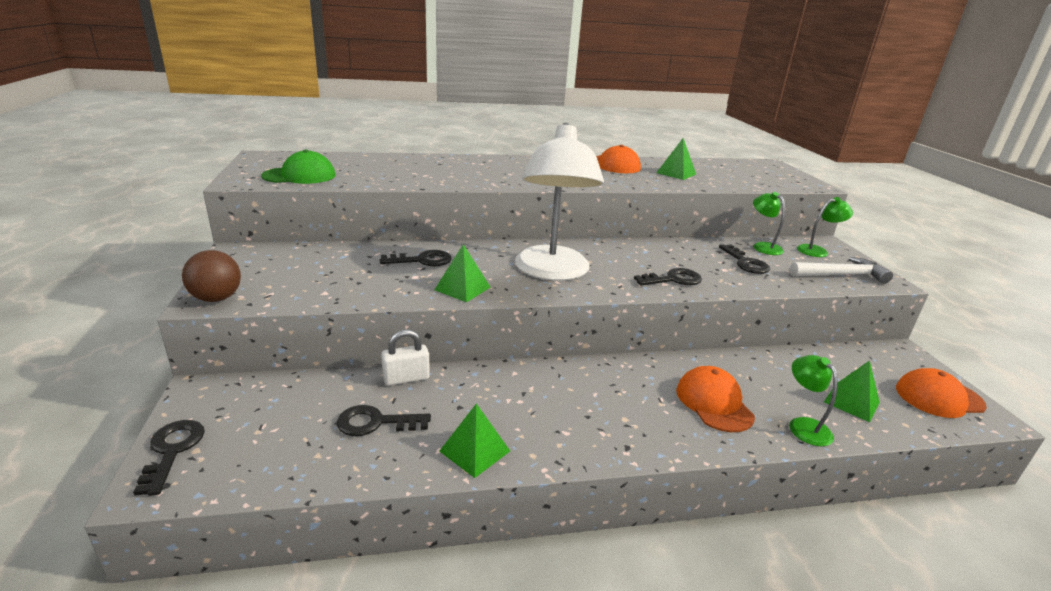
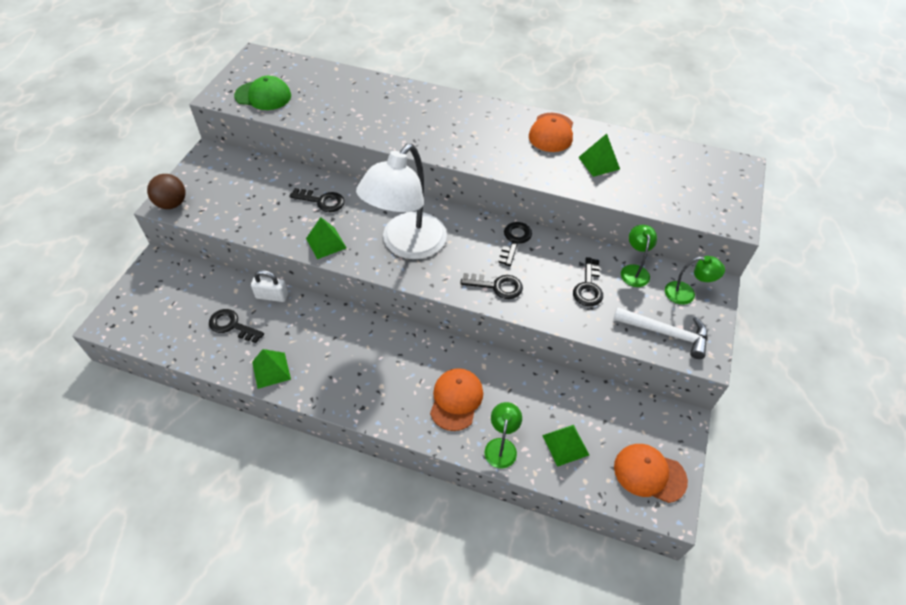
camera: 30 degrees right, 25 degrees up
black key [133,420,205,496] -> black key moved to [498,222,532,266]

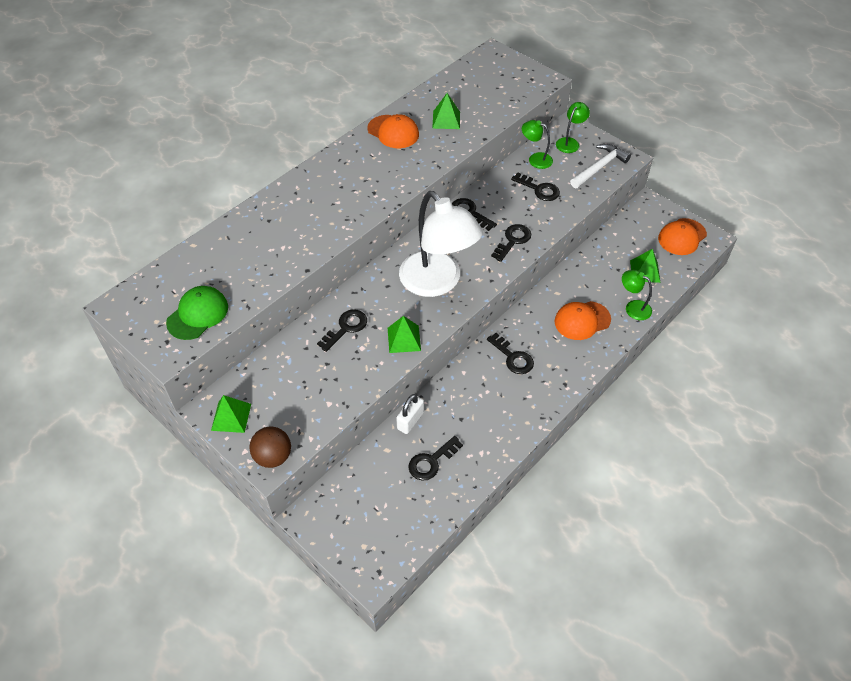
camera: 65 degrees left, 0 degrees up
green pyramid [252,349,291,389] -> green pyramid moved to [211,395,251,433]
orange cap [430,368,483,431] -> orange cap turned 60 degrees counterclockwise [554,301,611,340]
none -> black key [487,333,534,374]

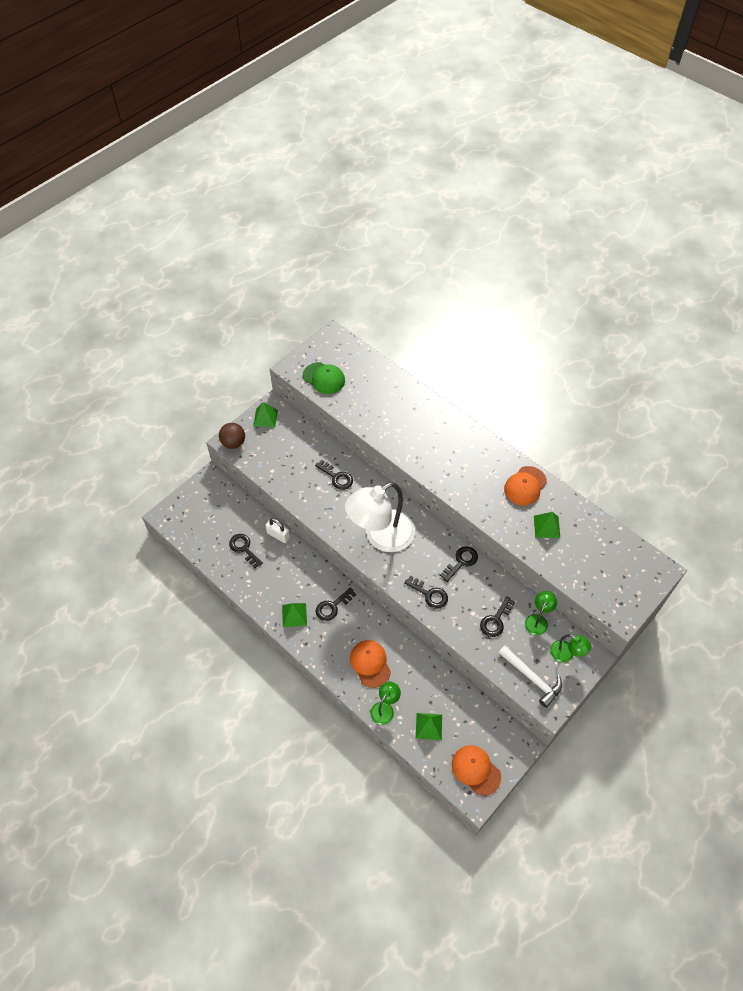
camera: 90 degrees right, 5 degrees up
green pyramid [388,316,421,353] -> green pyramid moved to [282,603,307,627]

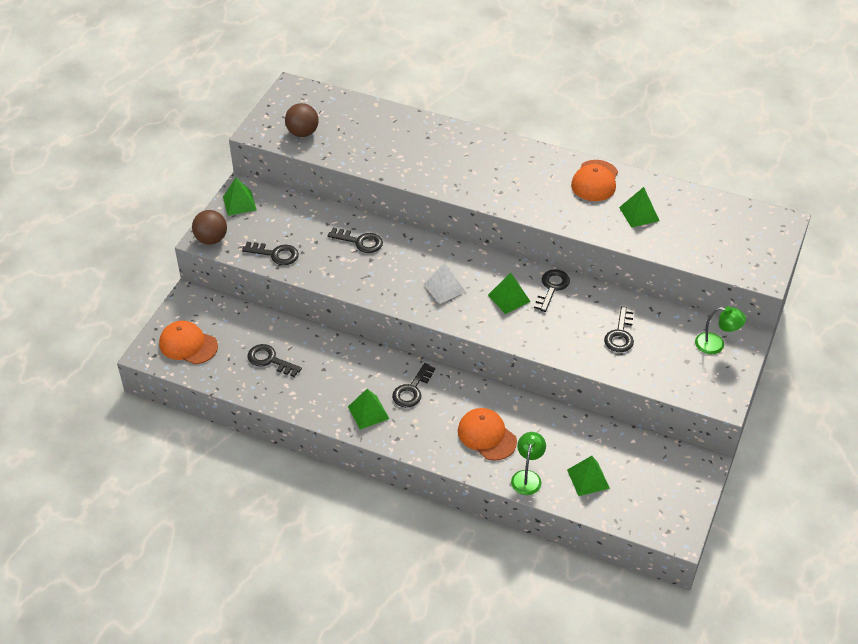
camera: 20 degrees left, 10 degrees down
white padlock [265,518,290,543] -> none
green cap [303,362,345,394] -> brown ball [285,103,319,137]
white lamp [345,482,415,552] -> white pyramid [424,263,466,304]
black key [404,575,448,609] -> black key moved to [242,242,299,265]
orange cap [452,745,501,796] -> orange cap moved to [159,321,218,365]
white hammer [499,646,562,708] -> none
green lamp [525,591,557,636] -> none
none -> green pyramid [488,273,531,314]

